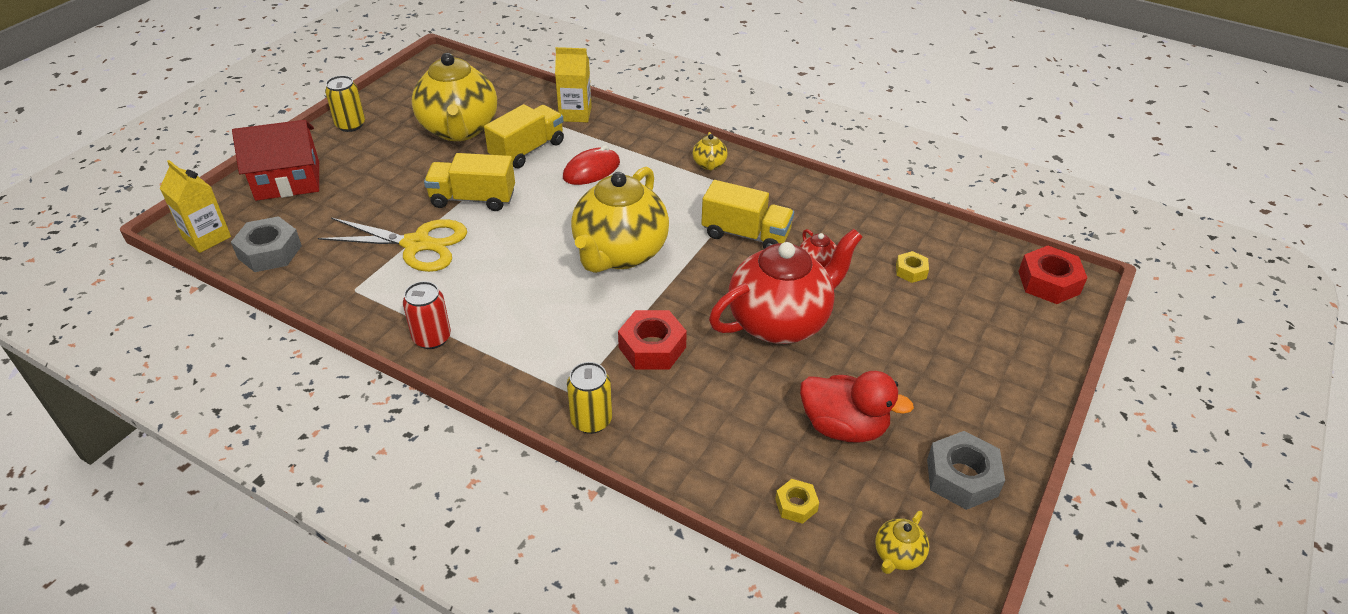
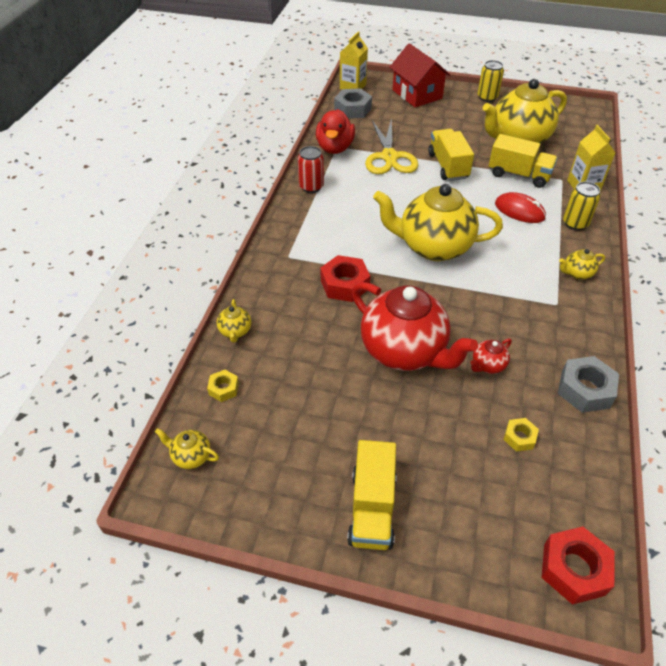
camera: 75 degrees right, 5 degrees up
yellow can [567,362,612,434] -> yellow can moved to [563,182,600,230]
yellow truck [701,180,794,249] -> yellow truck moved to [347,440,397,550]
red duck [800,371,914,443] -> red duck moved to [316,109,355,154]
grey nut [927,431,1005,510] -> grey nut moved to [558,356,619,413]
none -> yellow teapot [217,299,251,343]

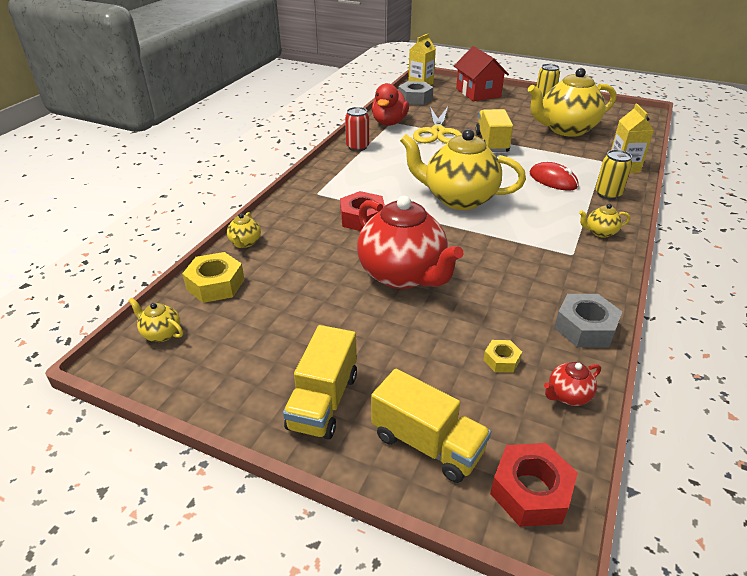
camera: 10 degrees right, 10 degrees down
yellow nut [207,370,239,402] -> yellow nut [182,252,245,303], size x1.81
red teapot [470,338,512,374] -> red teapot moved to [544,362,601,406]
yellow truck [489,134,558,188] -> yellow truck moved to [371,369,491,483]

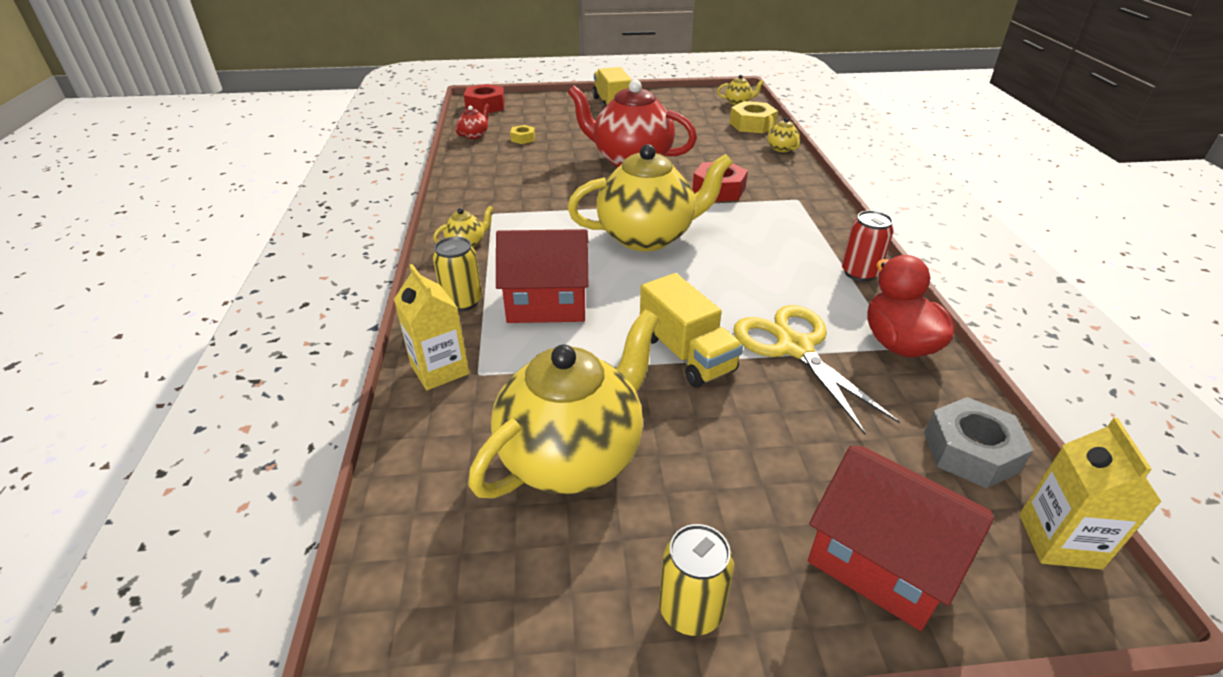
camera: 150 degrees right, 0 degrees up
yellow truck [371,369,491,483] -> none
red mouse [530,162,578,191] -> red house [496,229,588,323]
grey nut [554,294,622,347] -> none

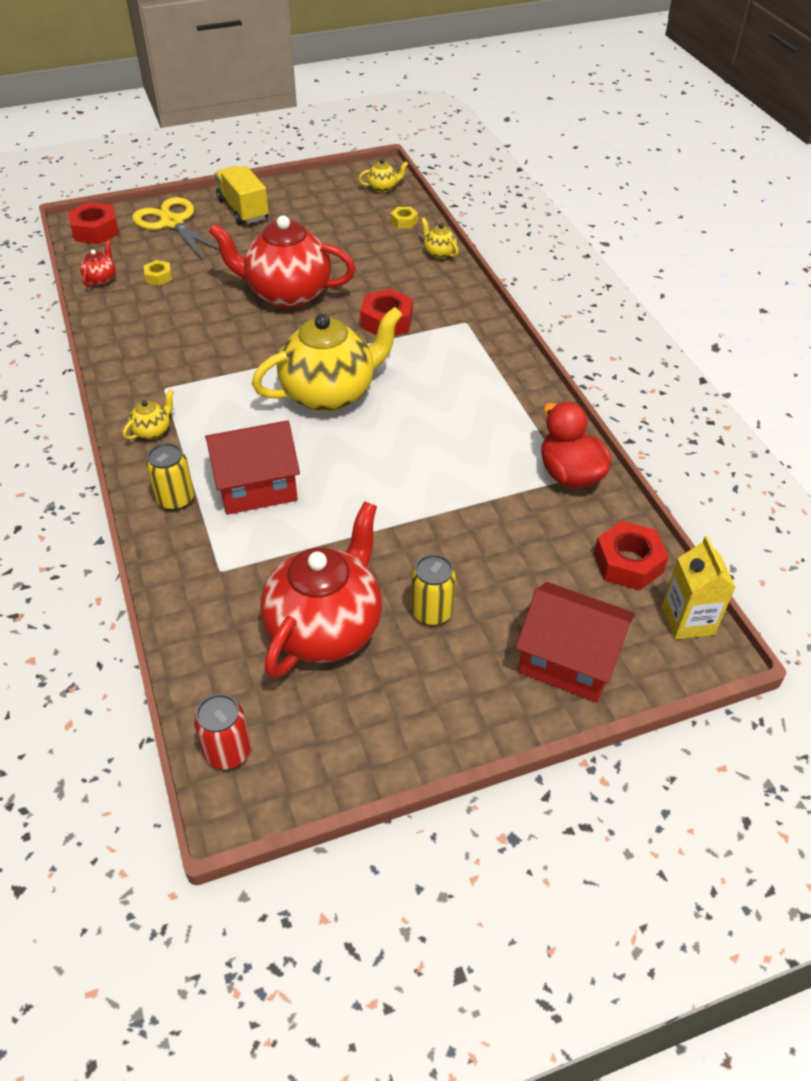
camera: 15 degrees left, 10 degrees up
yellow carton [394,264,469,390] -> none
yellow teapot [468,309,659,498] -> red teapot [261,501,382,678]
yellow truck [640,273,743,387] -> none
yellow can [659,524,734,636] -> yellow can moved to [411,554,456,626]
yellow nut [730,101,778,133] -> yellow nut [391,207,418,228], size x0.55
yellow scissors [734,305,900,435] -> yellow scissors moved to [132,197,220,261]
red can [842,210,894,282] -> red can moved to [194,694,251,769]
grey nut [924,397,1033,488] -> red nut [594,521,669,591]

